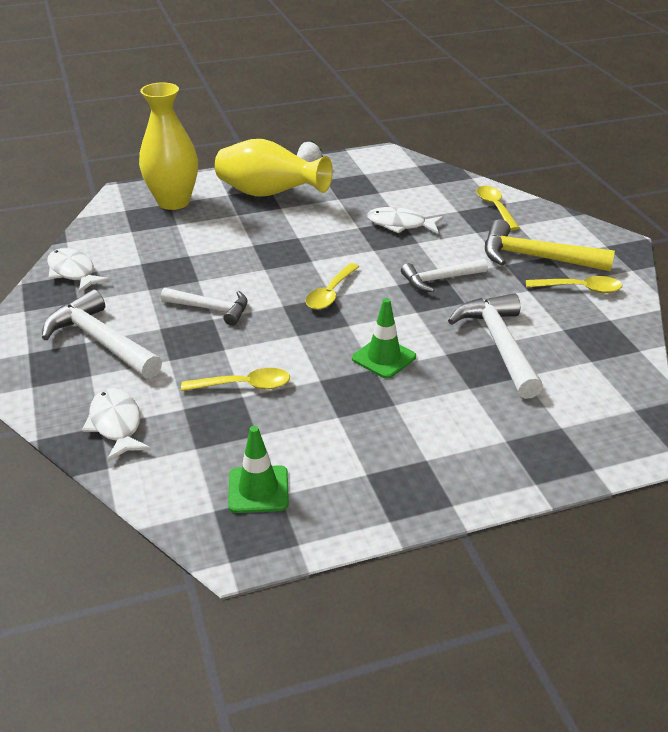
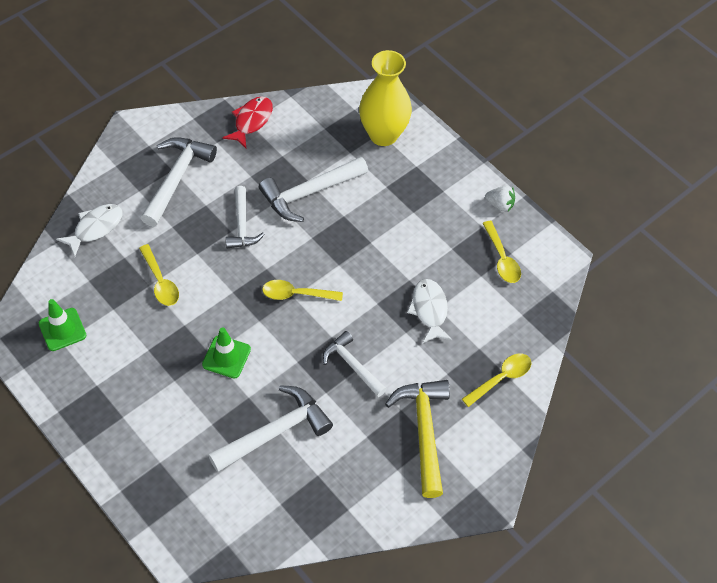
camera: 65 degrees right, 20 degrees up
white fish [47,248,111,293] -> red fish [222,96,273,148]
yellow vase [215,139,333,197] -> none
yellow spoon [526,276,622,293] -> yellow spoon moved to [482,221,521,283]
none -> white hammer [259,157,368,222]

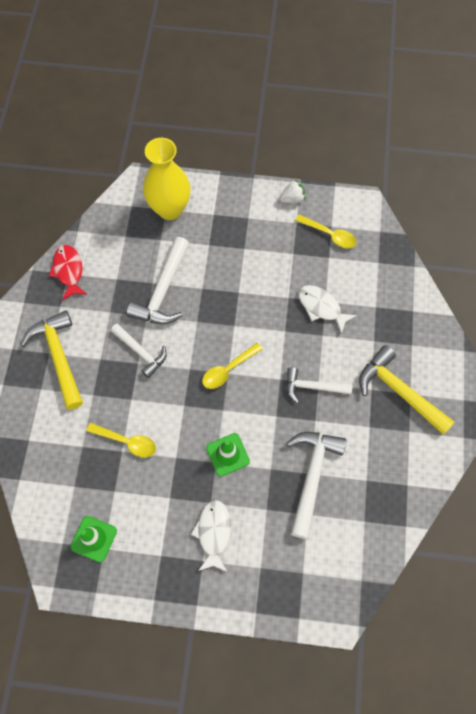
camera: 40 degrees left, 10 degrees up
white fish [56,204,122,257] -> white fish moved to [191,500,231,572]
white hammer [141,137,217,227] -> yellow hammer [21,310,83,410]
yellow spoon [462,354,531,407] -> none

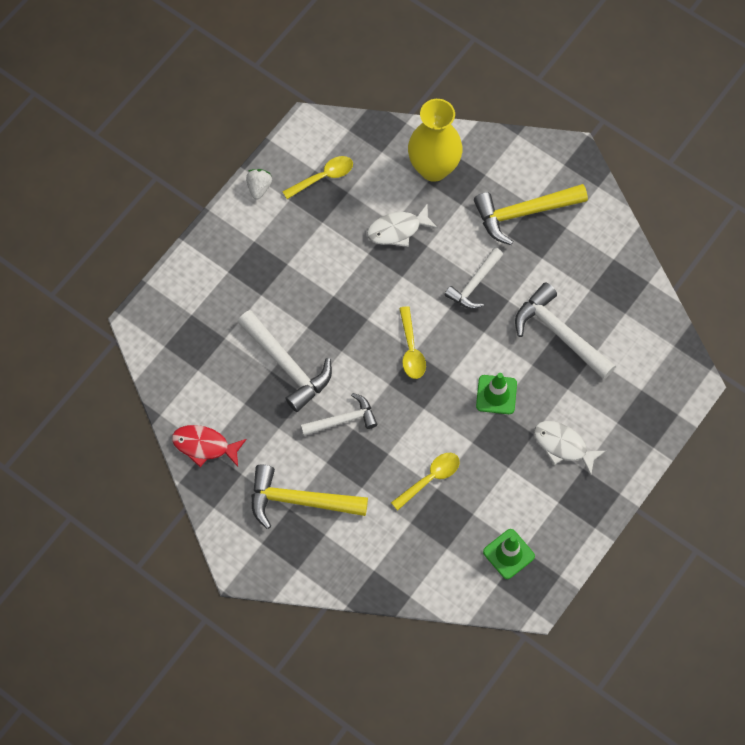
camera: 60 degrees left, 0 degrees up
yellow vase [143,138,191,220] -> yellow vase moved to [408,99,463,182]

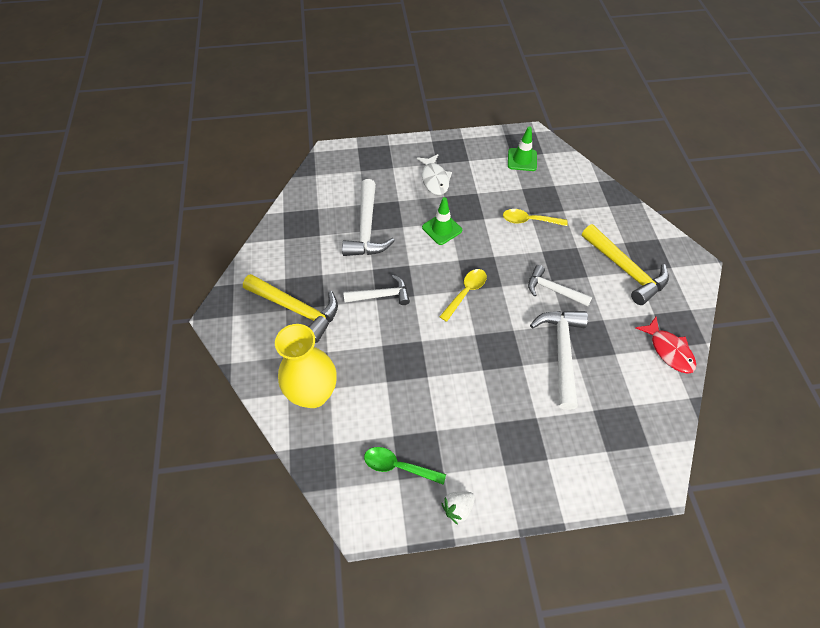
camera: 135 degrees left, 10 degrees down
yellow spoon [282,156,353,199] -> green spoon [364,447,446,485]
white fish [367,203,438,247] -> none

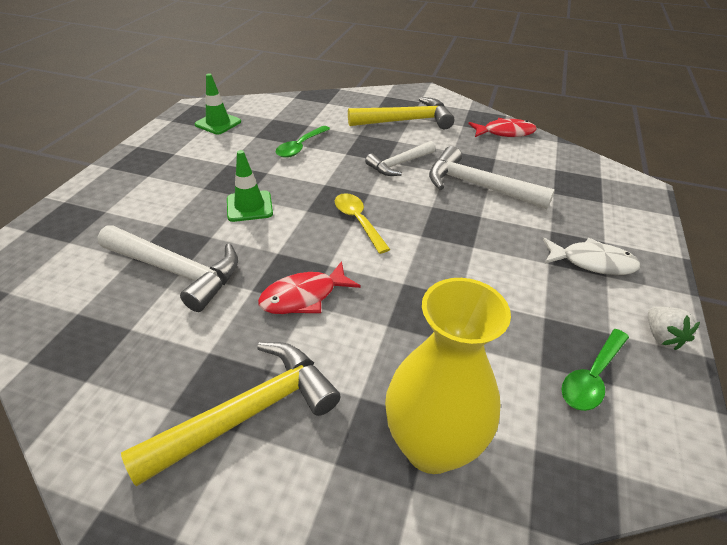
camera: 65 degrees left, 15 degrees down
white hammer [343,275,410,305] -> red fish [258,261,361,314]
white fish [417,154,452,195] -> white fish moved to [543,238,640,275]
yellow spoon [503,209,568,226] -> green spoon [276,126,330,158]

